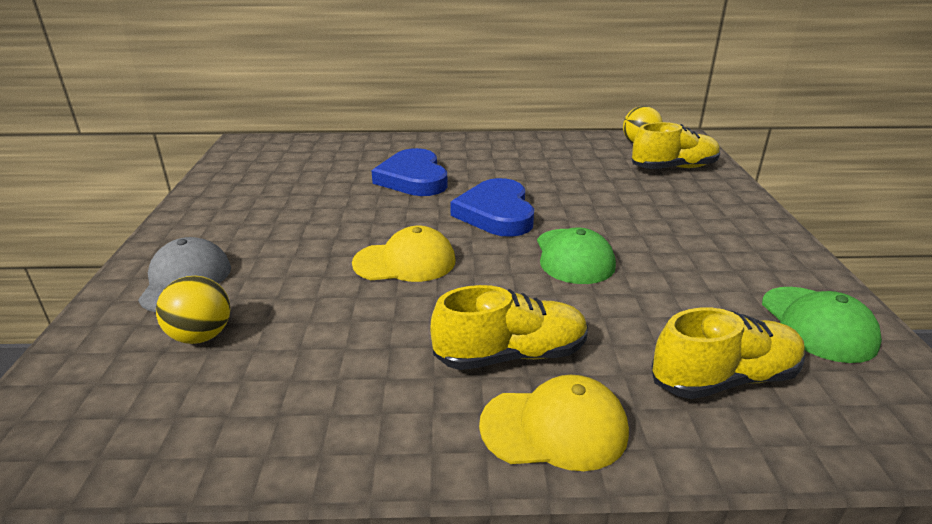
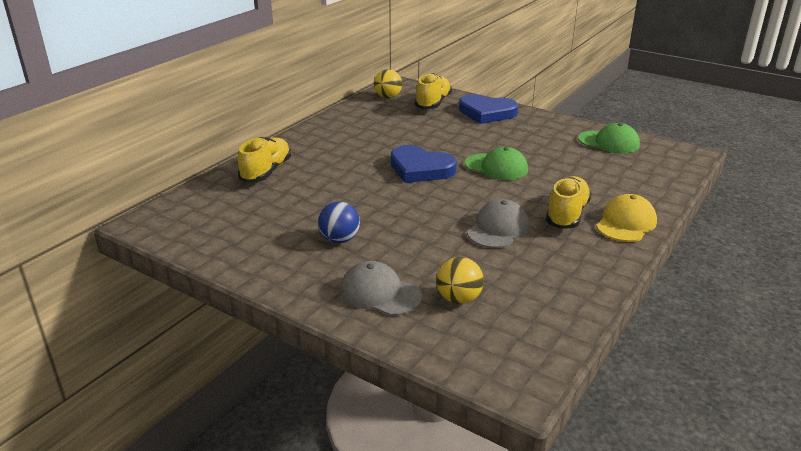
camera: 55 degrees left, 0 degrees up
yellow cap [352,226,455,282] -> none
blue heart [372,148,448,196] -> blue heart moved to [459,94,518,124]
yellow shoe [651,308,806,399] -> yellow shoe moved to [238,137,291,183]
none -> blue ball [318,202,360,243]
none -> grey cap [467,199,529,248]

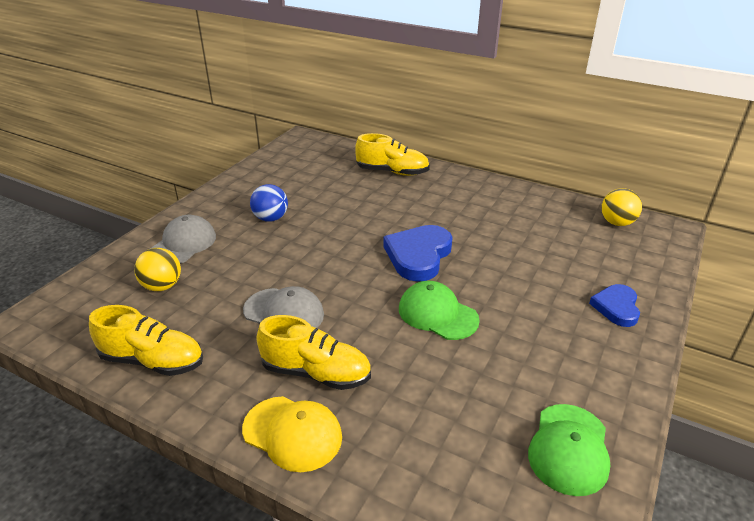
camera: 85 degrees right, 5 degrees up
yellow shoe [415,73,452,109] -> yellow shoe moved to [89,305,203,376]
blue heart [459,94,518,124] -> blue heart [589,284,640,327], size x0.62
green cap [465,147,528,180] -> green cap turned 105 degrees clockwise [399,281,480,340]

